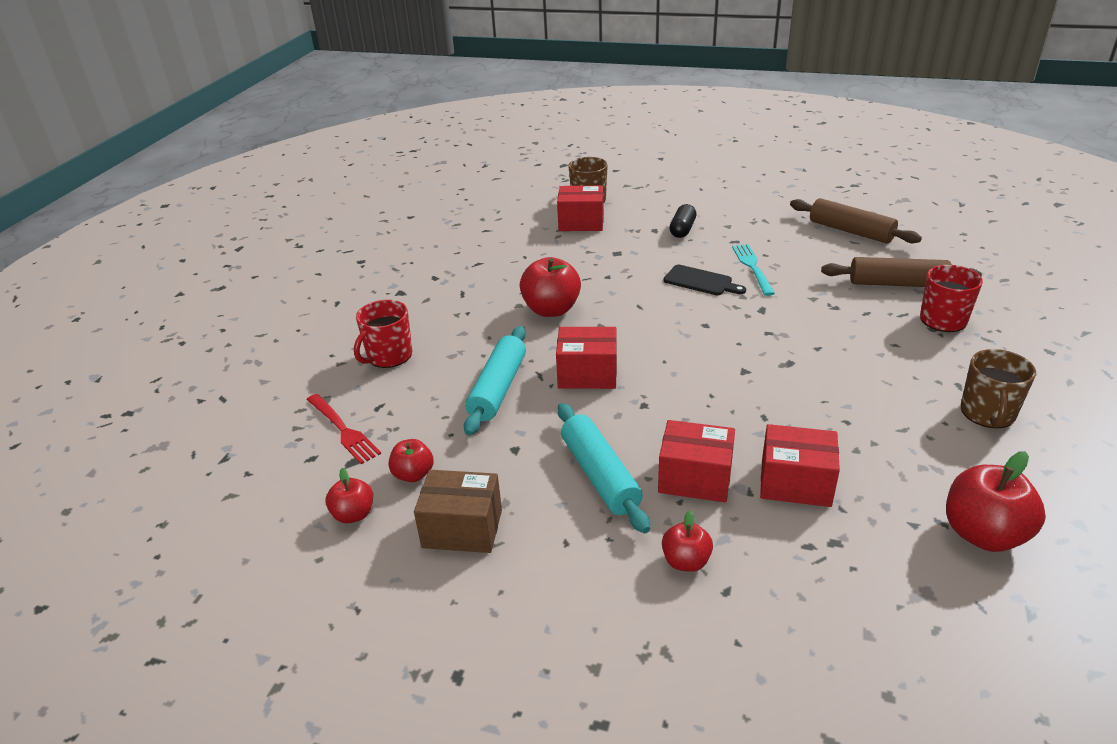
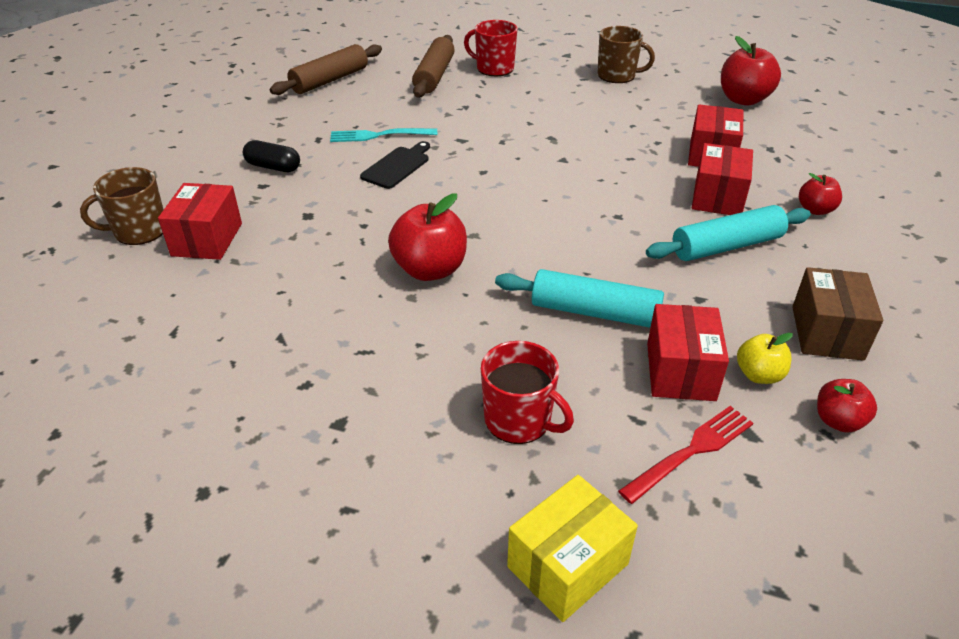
camera: 90 degrees left, 5 degrees up
red apple [389,439,434,482] -> yellow apple [737,333,793,384]
red box [556,327,617,389] -> red box moved to [647,304,729,401]
none -> yellow box [507,475,638,622]

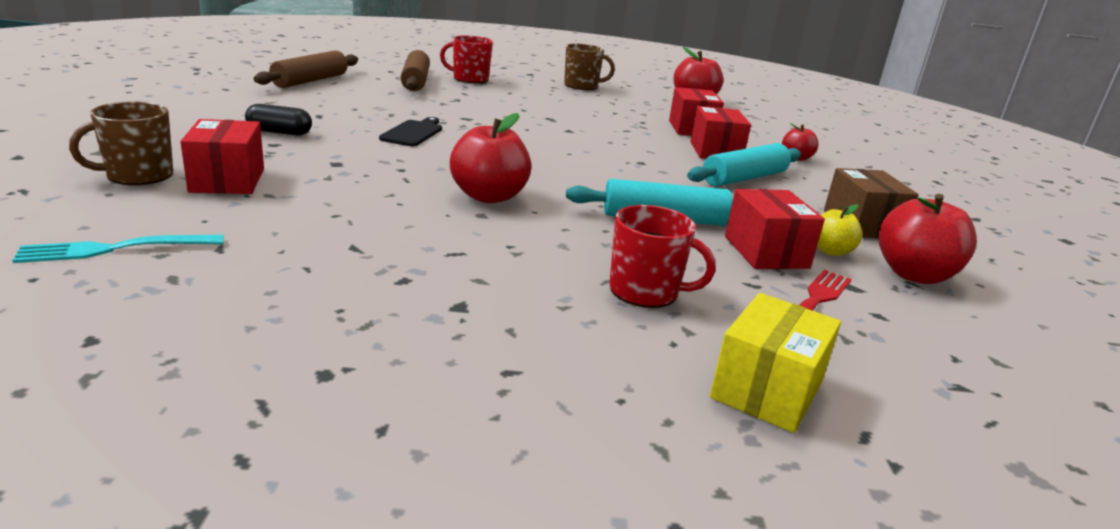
camera: 20 degrees left, 15 degrees down
turquoise fork [330,128,437,142] -> turquoise fork moved to [12,235,224,263]
red apple [817,379,877,433] -> red apple [878,194,977,284], size x1.75

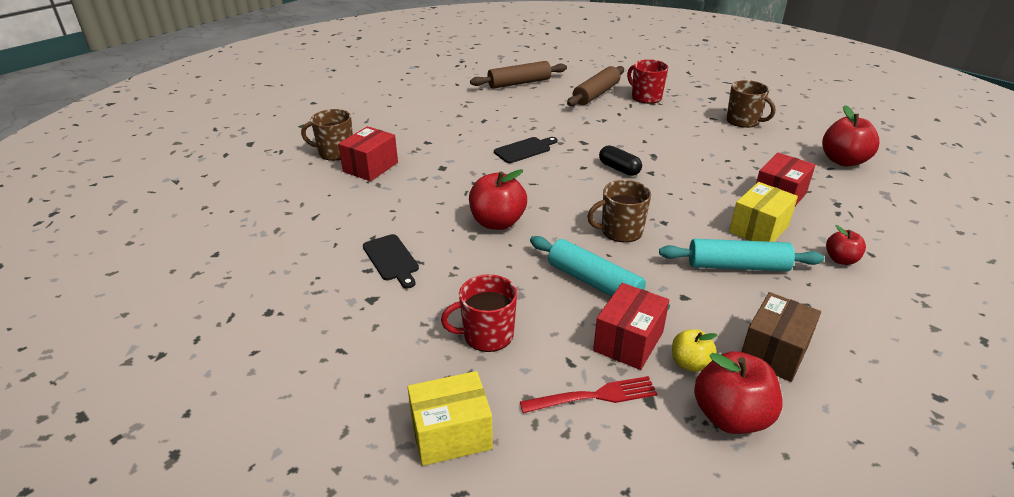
camera: 45 degrees right, 10 degrees up
turquoise fork [12,235,224,263] -> none
black capsule [245,104,312,135] -> black capsule moved to [599,145,642,176]
red mug [609,205,716,308] -> red mug turned 105 degrees clockwise [441,274,517,352]
red box [690,106,751,159] -> yellow box [729,182,798,242]
none -> black cutting board [363,234,419,288]
none -> brown mug [587,180,651,243]

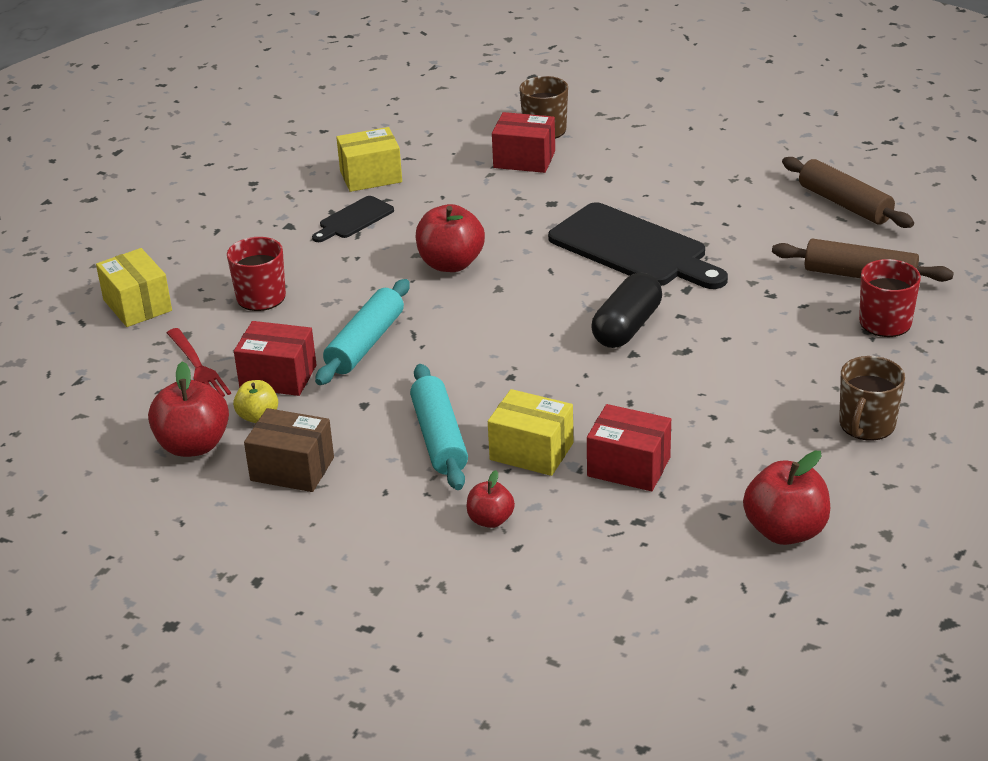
camera: 75 degrees right, 0 degrees up
black cutting board [494,137,557,163] -> black cutting board [548,202,728,289], size x2.00
brown mug [587,180,651,243] -> none
black capsule [599,145,642,176] -> black capsule [592,273,662,348], size x1.52
none -> yellow box [336,127,402,192]

